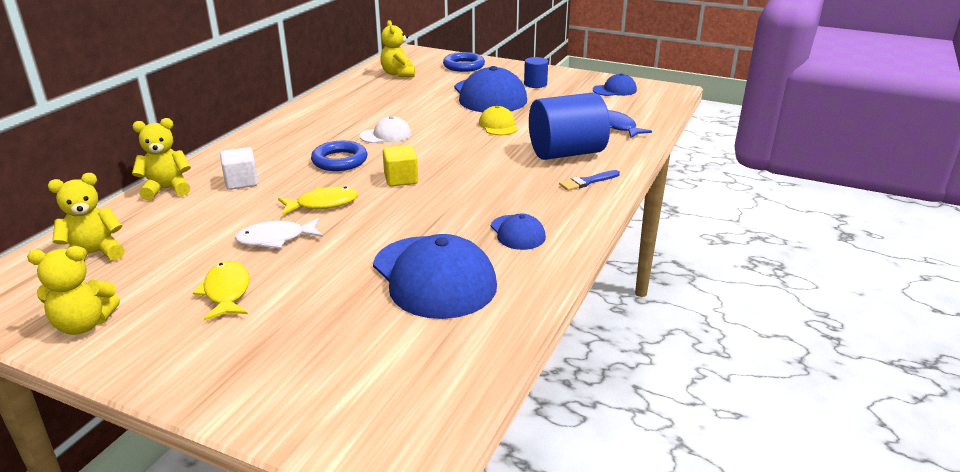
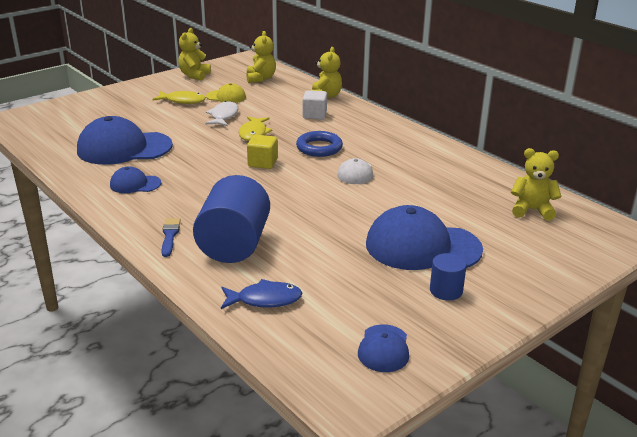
camera: 115 degrees right, 0 degrees up
blue ring [443,52,485,72] -> none
yellow cap [479,106,518,135] -> yellow cap moved to [206,83,246,103]

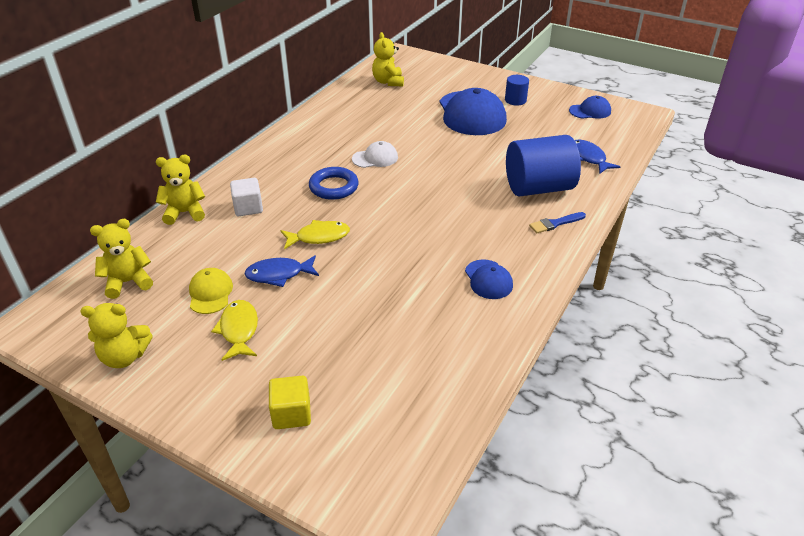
camera: 110 degrees left, 10 degrees up
blue cap [77,116,173,165] -> none
white fish [205,101,238,126] -> blue fish [244,255,319,287]
yellow cube [247,135,278,169] -> yellow cube moved to [269,376,311,429]

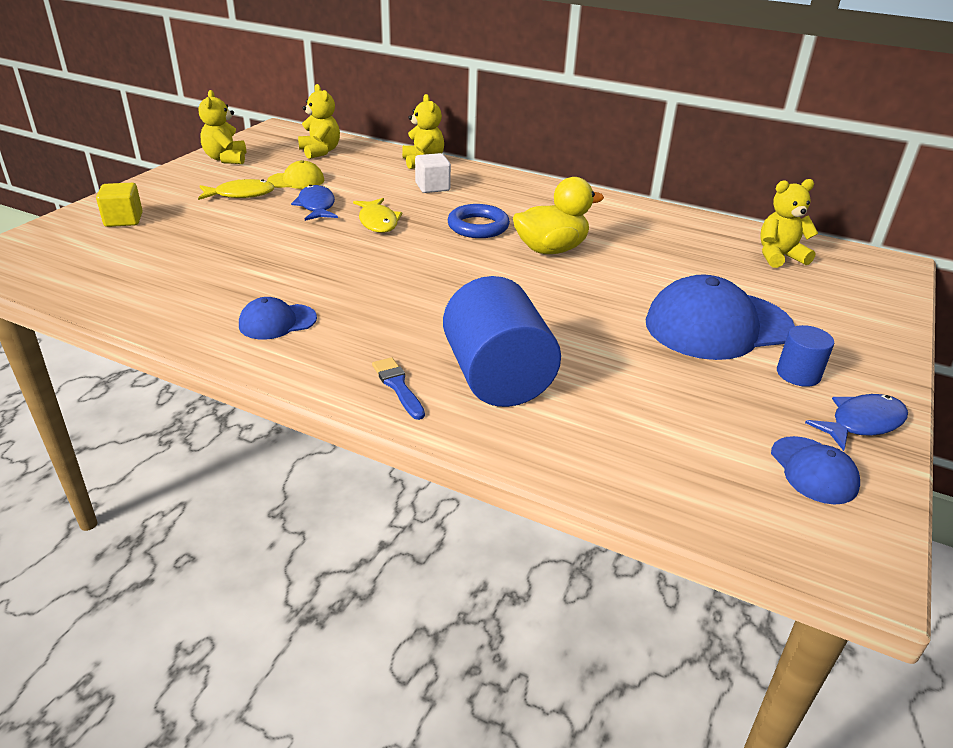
camera: 85 degrees right, 5 degrees down
white cap [352,141,398,168] -> yellow duck [513,177,604,254]
blue fish [575,139,620,173] -> blue fish moved to [805,394,908,451]

